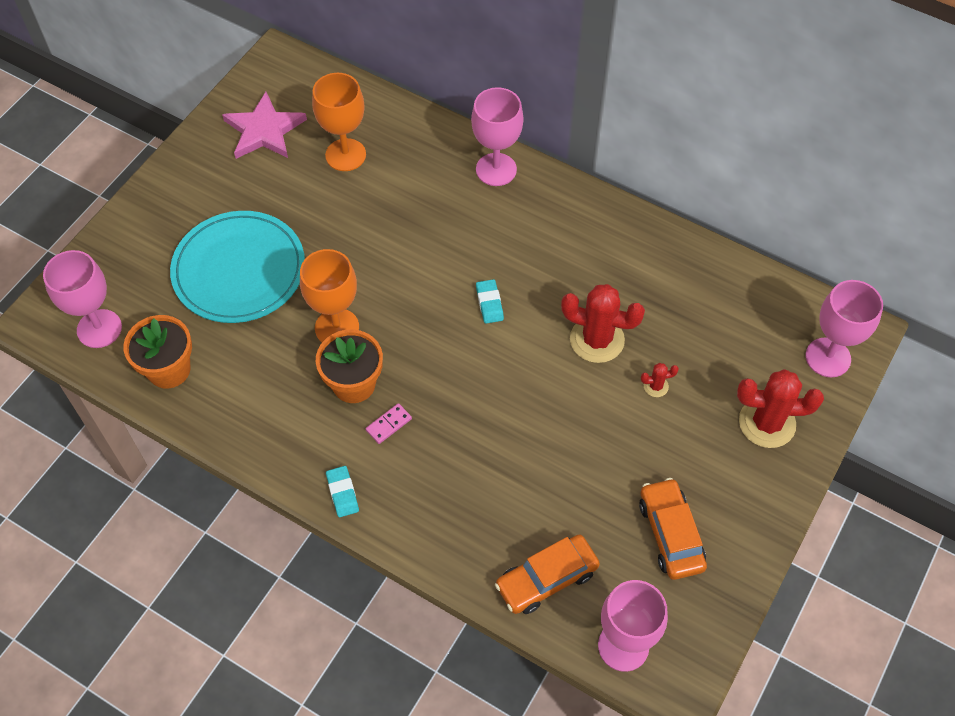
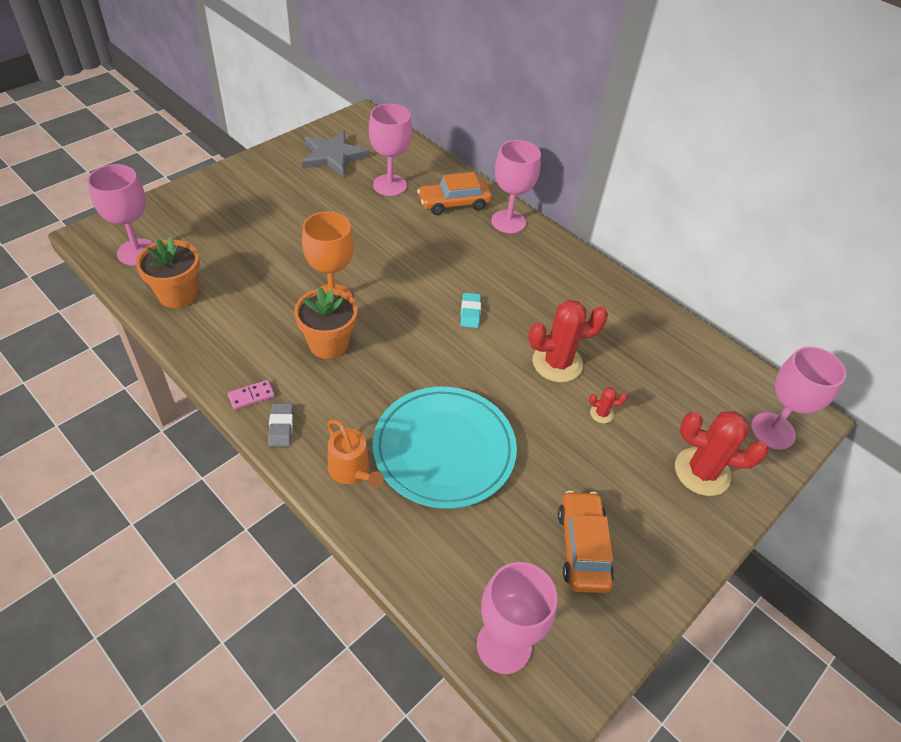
camera: 10 degrees right, 10 degrees down
turquoise plate [170,211,305,323] -> turquoise plate moved to [373,387,517,509]
pink star [222,92,307,159] -> grey star [302,130,369,177]
orange goblet [312,73,366,171] -> pink goblet [369,104,412,196]
turquoise eraser [326,466,359,517] -> grey eraser [268,403,294,447]
pink domino [366,403,412,444] -> pink domino moved to [228,380,275,410]
orange car [495,535,600,614] -> orange car moved to [417,172,492,215]
red cactus [561,284,645,363] -> red cactus turned 45 degrees counterclockwise [528,300,608,382]
none -> orange watering can [327,419,383,488]

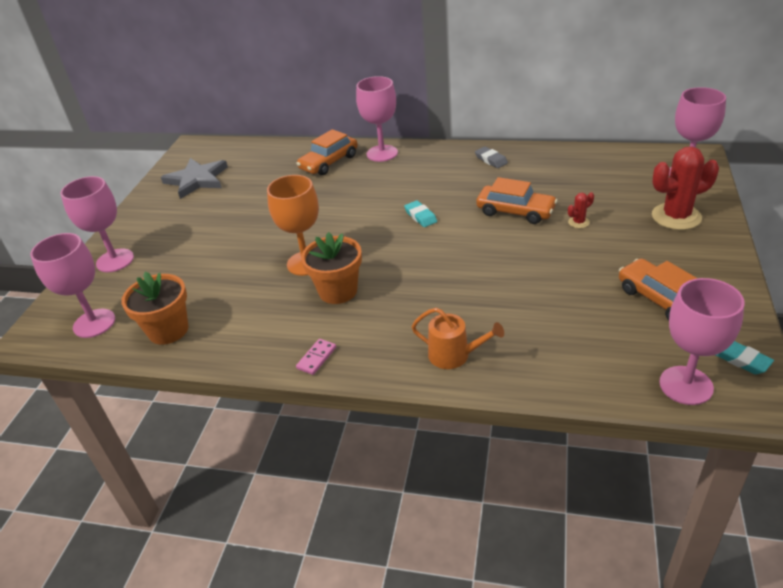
camera: 25 degrees left, 10 degrees down
grey eraser [268,403,294,447] -> grey eraser moved to [475,147,508,168]
pink goblet [369,104,412,196] -> pink goblet moved to [60,176,134,272]
turquoise plate [373,387,517,509] -> none
red cactus [528,300,608,382] -> orange car [476,177,558,224]
none -> turquoise eraser [716,341,774,374]

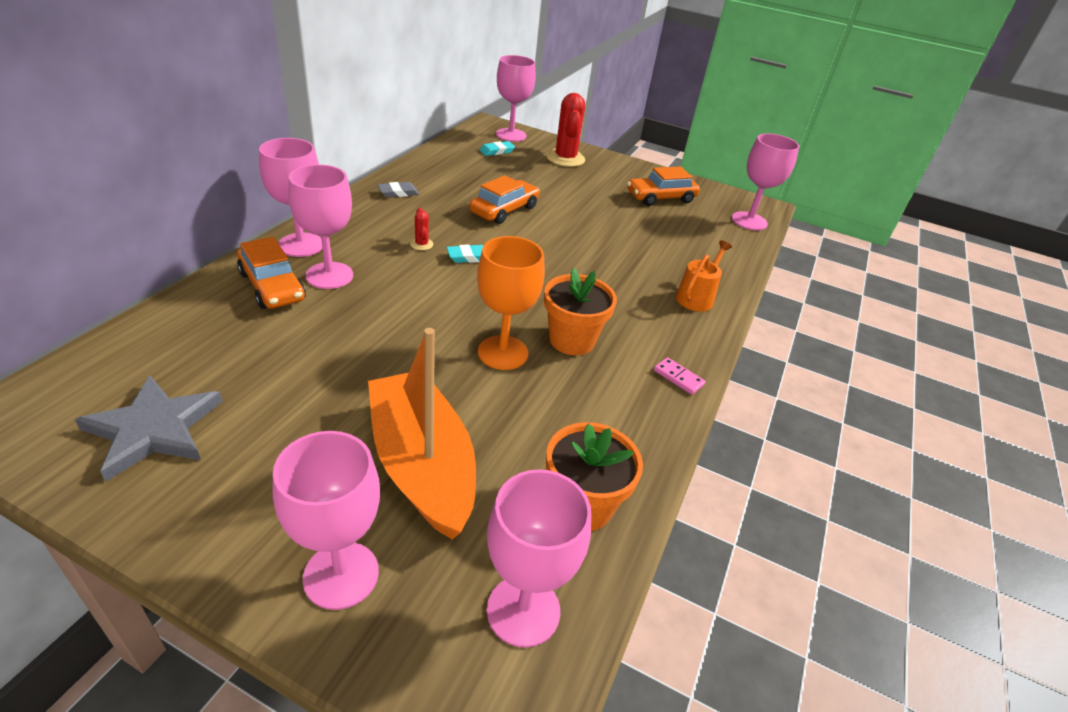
camera: 85 degrees left, 0 degrees up
red cactus [568,192,594,228] -> red cactus moved to [410,208,433,250]
turquoise eraser [716,341,774,374] -> turquoise eraser moved to [480,141,515,156]
none -> pink goblet [288,164,353,289]
none -> orange boat [368,328,476,539]

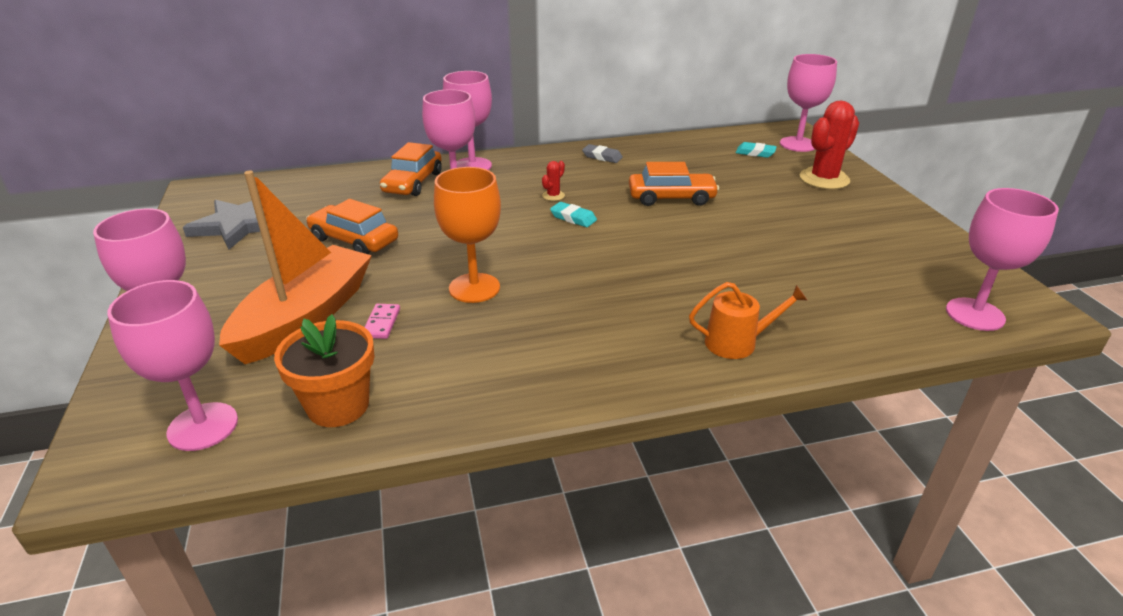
camera: 55 degrees right, 5 degrees down
orange flower pot [544,268,617,355] -> none
orange car [627,166,700,206] -> orange car moved to [306,199,398,254]
pink domino [654,357,706,395] -> pink domino moved to [365,304,400,339]

